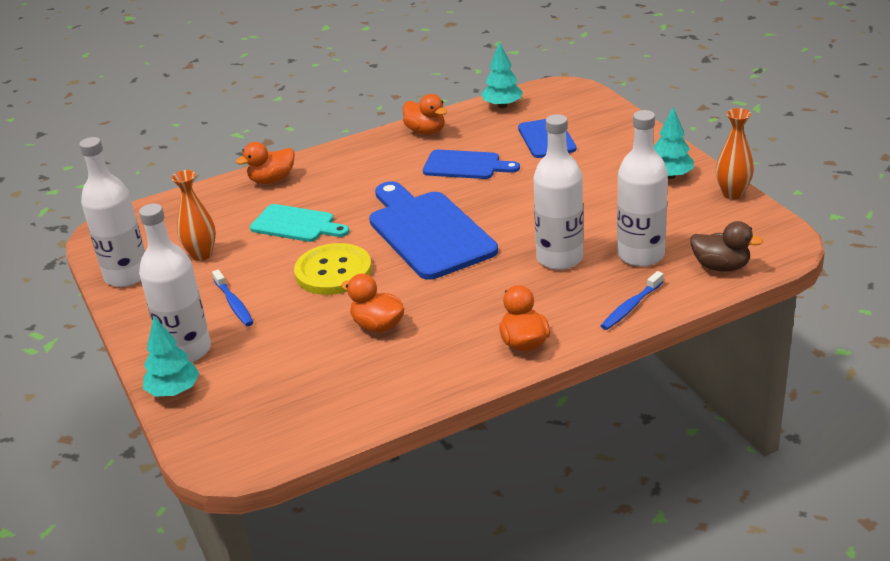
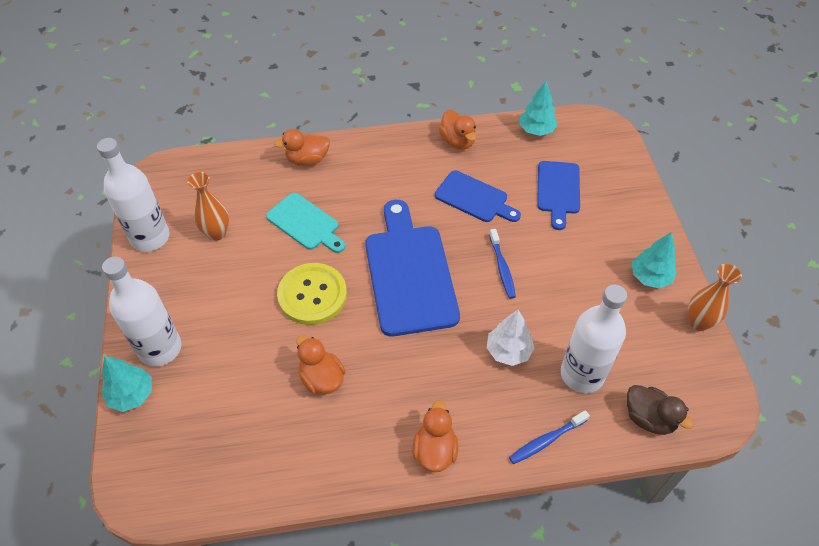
camera: 15 degrees right, 20 degrees up
blue toothbrush [212,269,253,326] -> blue toothbrush moved to [489,229,516,299]
white bottle [533,114,584,270] -> white tree [487,310,535,366]

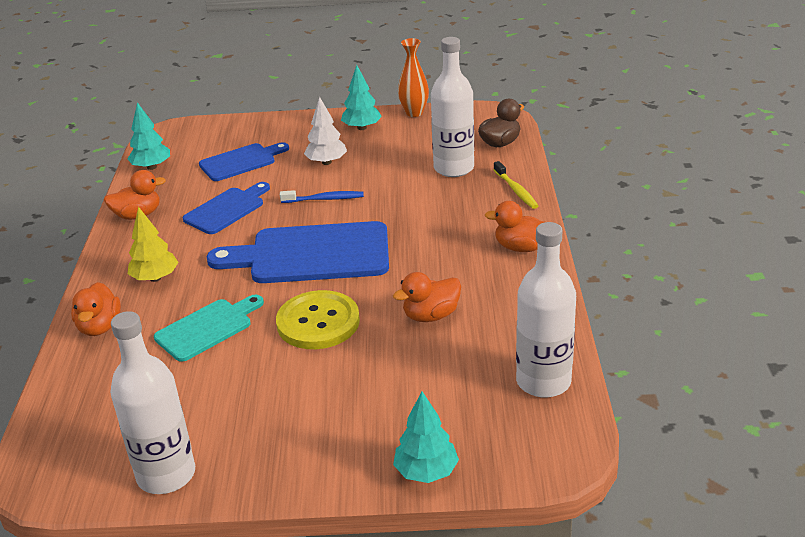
camera: 80 degrees left, 20 degrees down
white bottle [102,257,182,367] -> white bottle moved to [516,222,576,398]
orange vase [187,172,229,241] -> none
white tree [487,310,535,366] -> white tree moved to [304,97,347,165]
blue toothbrush [509,410,590,464] -> yellow toothbrush [494,161,538,209]
blue cutting board [537,161,580,230] -> blue cutting board turned 45 degrees counterclockwise [199,142,289,181]
none -> yellow tree [128,207,178,282]

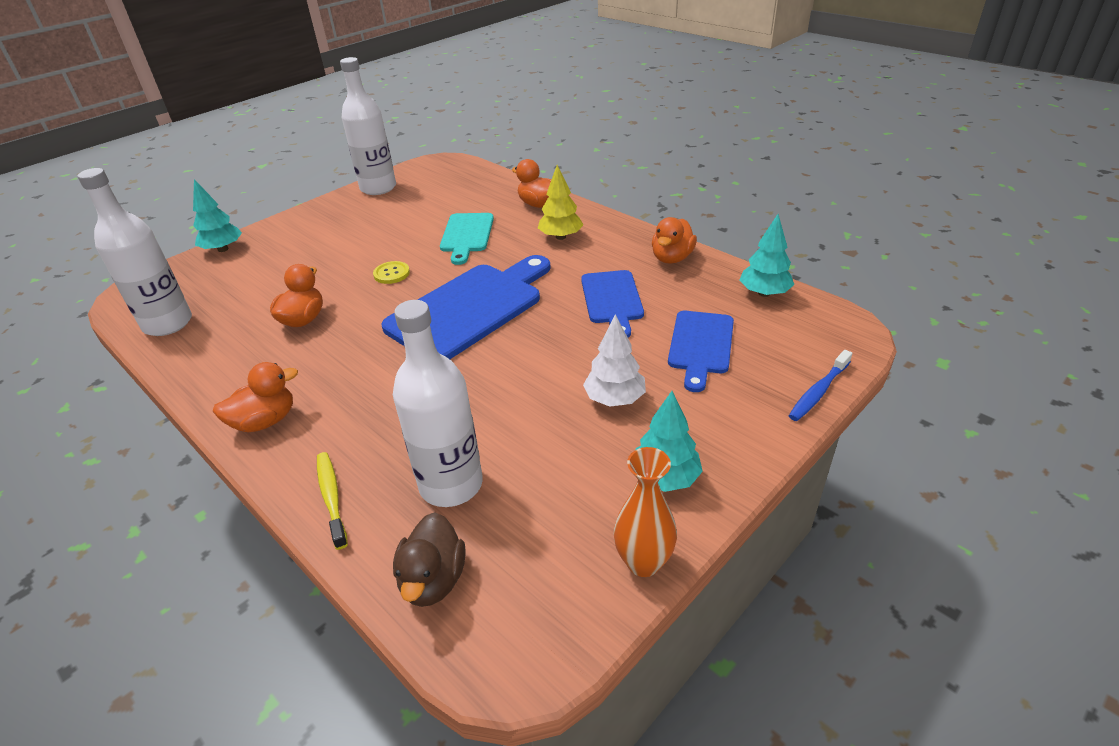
camera: 135 degrees right, 5 degrees up
yellow button [276,290,360,349] -> yellow button [373,261,410,284], size x0.48
blue toothbrush [280,190,364,203] -> blue toothbrush moved to [789,350,852,421]
yellow toothbrush [494,161,538,209] -> yellow toothbrush turned 45 degrees clockwise [317,452,348,550]

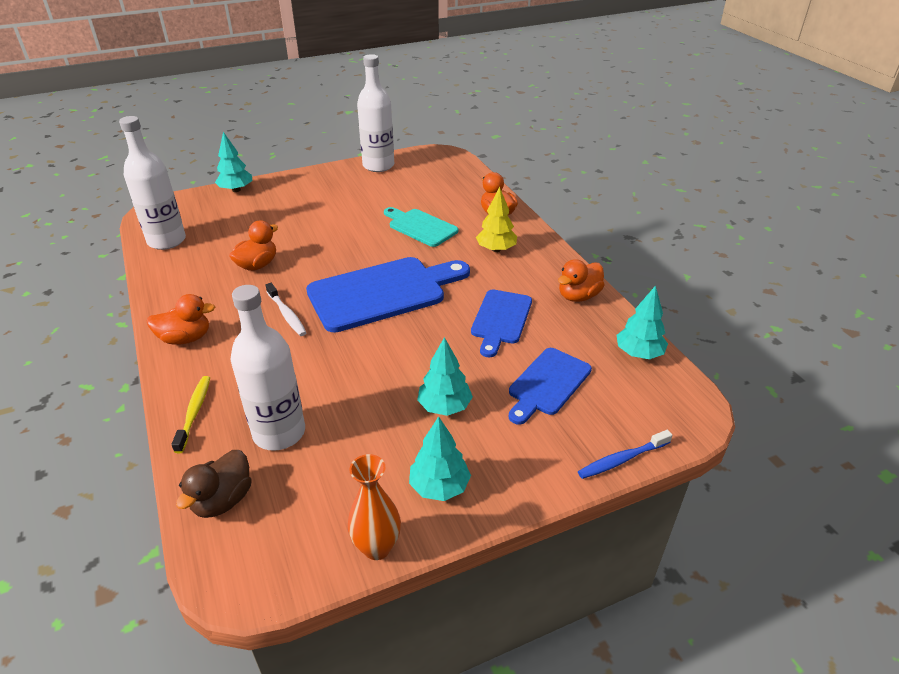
camera: 20 degrees right, 0 degrees up
yellow button [373,261,410,284] -> none
turquoise cutting board [440,213,494,265] -> turquoise cutting board turned 105 degrees clockwise [384,207,458,247]
white tree [583,314,646,407] -> turquoise tree [417,337,473,416]
none -> white toothbrush [266,283,307,336]

